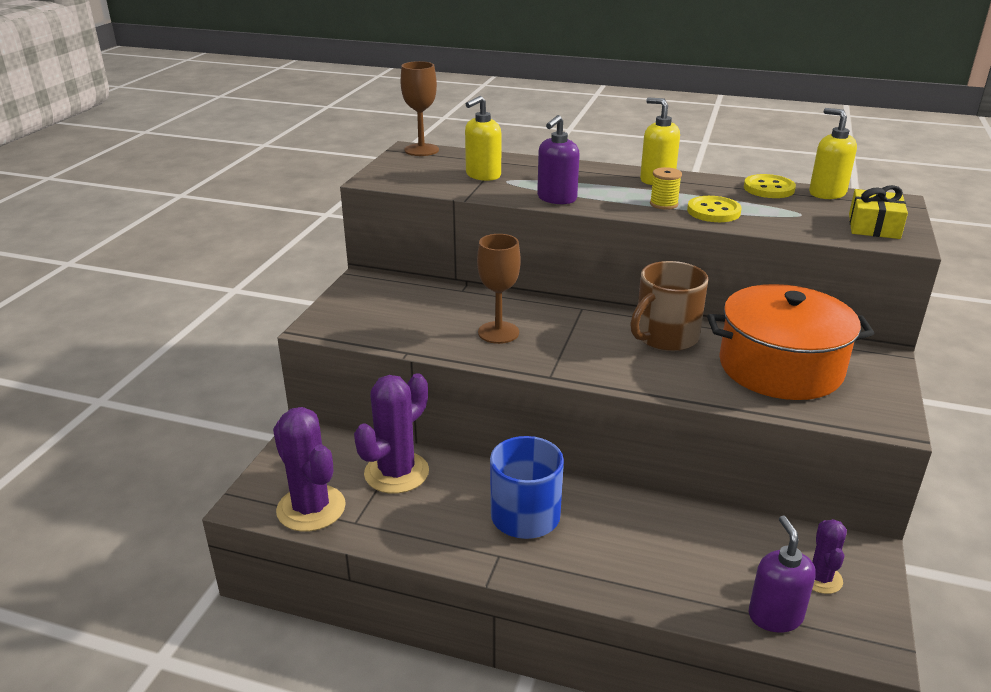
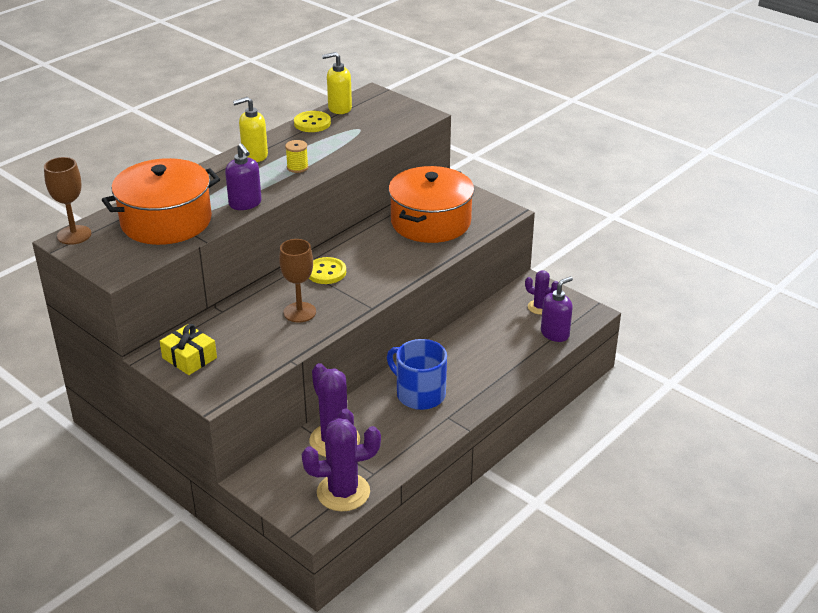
camera: 65 degrees left, 5 degrees up
yellow soap dispenser [465,96,501,181] -> orange pot [102,158,220,245]
brown mug [630,261,709,351] -> none
yellow button [687,196,742,222] -> yellow button moved to [309,257,346,284]
purple soap dispenser [749,516,816,632] -> purple soap dispenser turned 120 degrees clockwise [541,276,573,342]
yellow gift [849,185,908,239] -> yellow gift moved to [160,324,217,375]

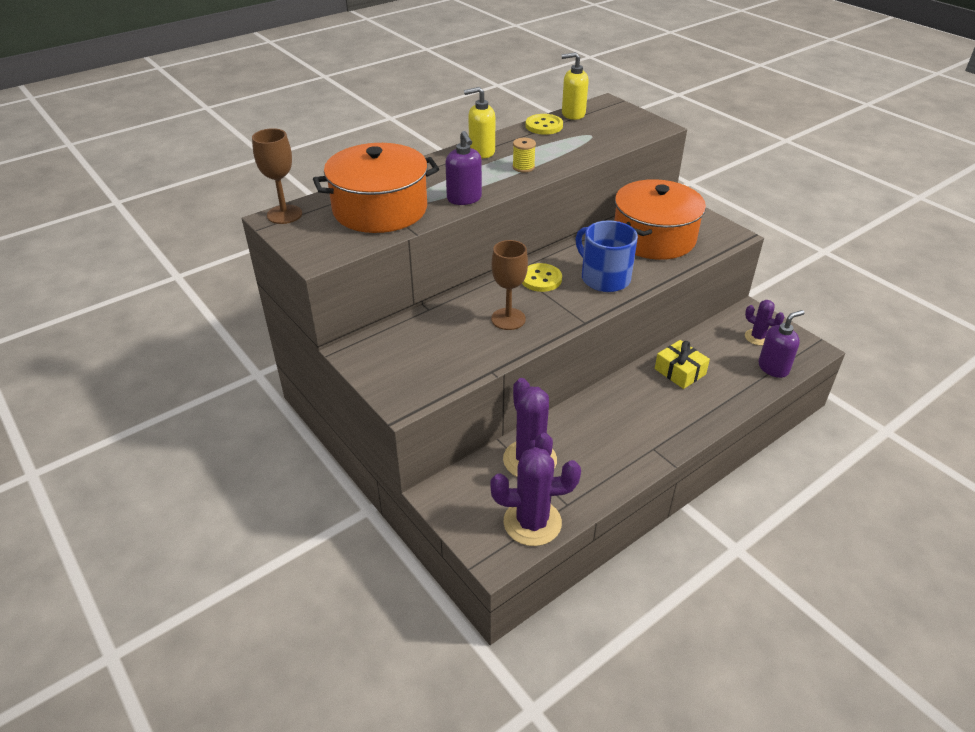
camera: 10 degrees right, 5 degrees up
yellow gift [160,324,217,375] -> yellow gift moved to [655,340,710,389]
blue mug [387,339,447,410] -> blue mug moved to [576,220,638,292]

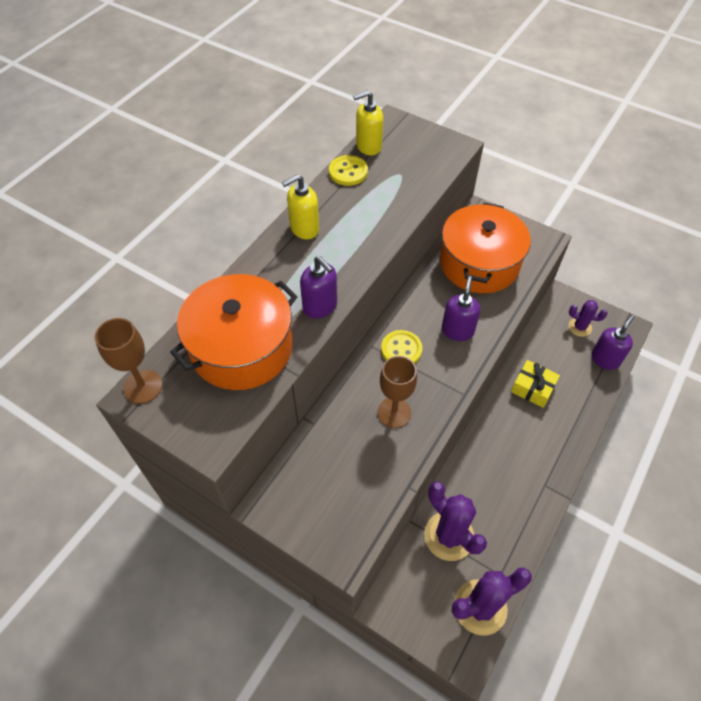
camera: 20 degrees left, 15 degrees up
yellow spool [512,138,536,173] -> none
blue mug [576,220,638,292] -> purple soap dispenser [442,276,481,341]

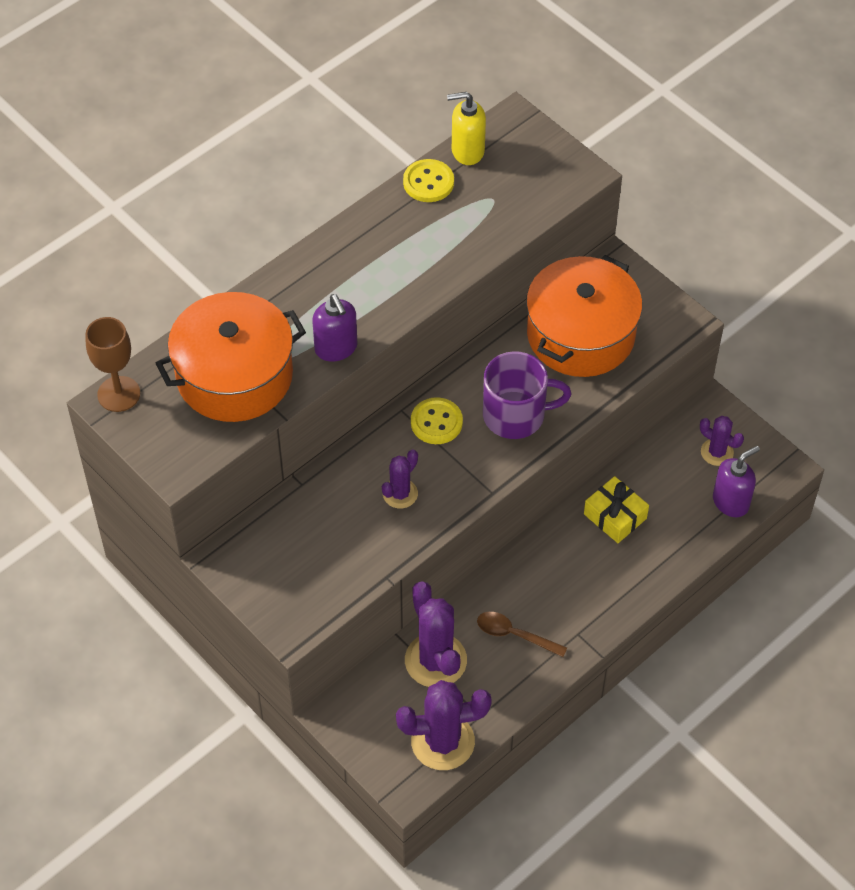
camera: 15 degrees right, 0 degrees up
yellow soap dispenser [282,174,319,239] -> none
brown goblet [377,356,417,428] -> purple cactus [382,450,418,508]
purple soap dispenser [442,276,481,341] -> purple mug [483,351,572,439]
none -> brown spoon [477,612,567,657]

